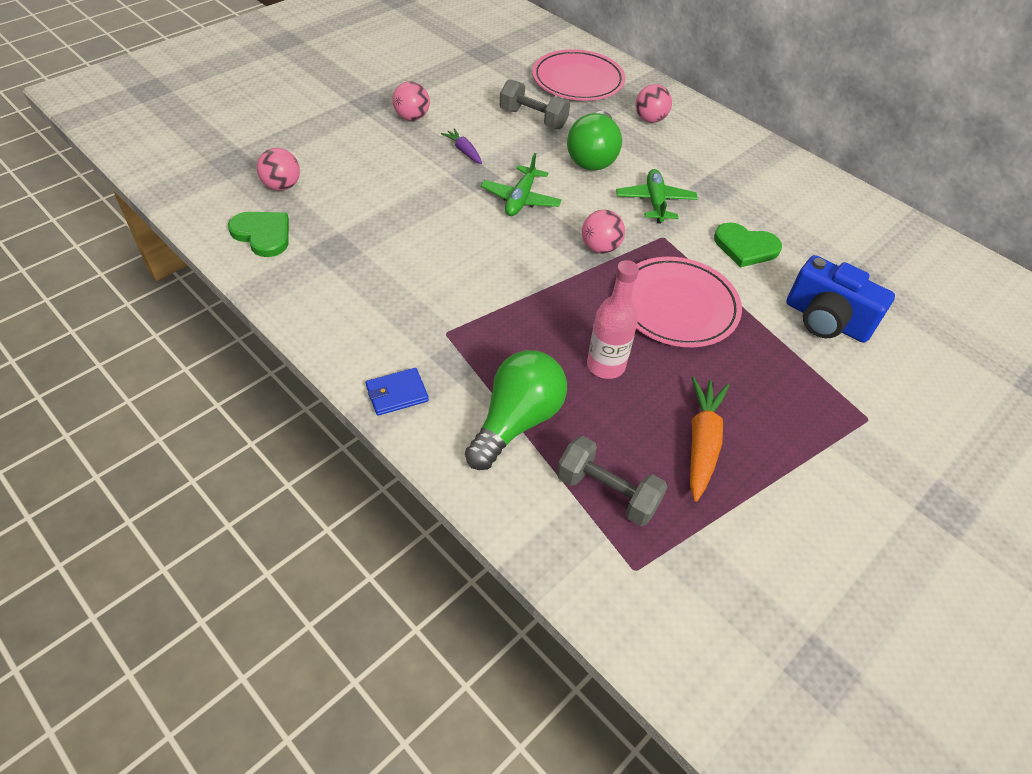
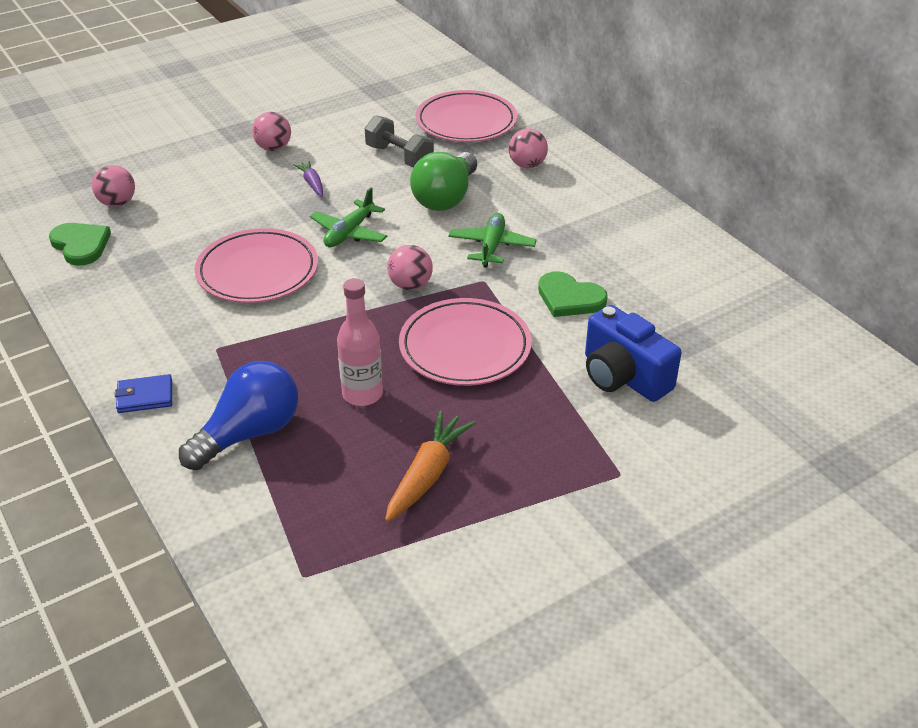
camera: 15 degrees right, 10 degrees down
green light bulb [465,350,567,470] -> blue light bulb [179,361,298,470]
grey dumbbell [557,436,667,526] -> none
none -> pink plate [195,228,318,303]

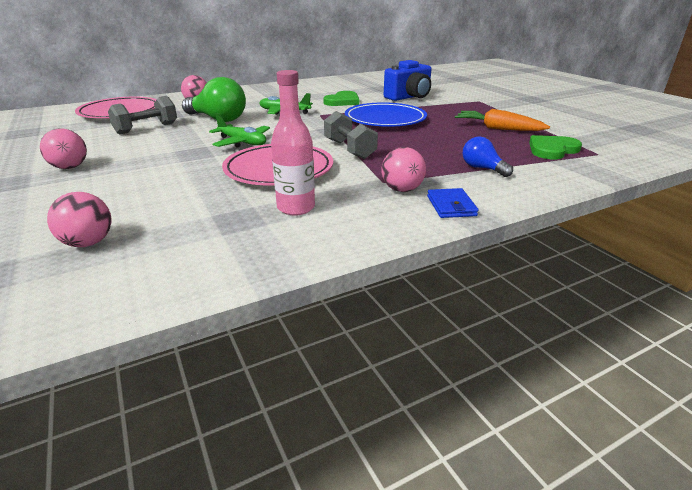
camera: 85 degrees left, 10 degrees down
green heart [49,223,111,266] -> green heart moved to [529,135,582,159]
blue light bulb [179,361,298,470] -> blue light bulb [463,136,513,177], size x0.55
purple carrot [294,161,323,196] -> none
pink bottle [337,278,383,406] -> pink bottle moved to [271,70,315,215]
pink ball [387,245,433,290] -> pink ball moved to [381,147,426,192]
pink plate [399,298,532,386] -> blue plate [345,102,427,127]
none -> grey dumbbell [324,111,378,159]

